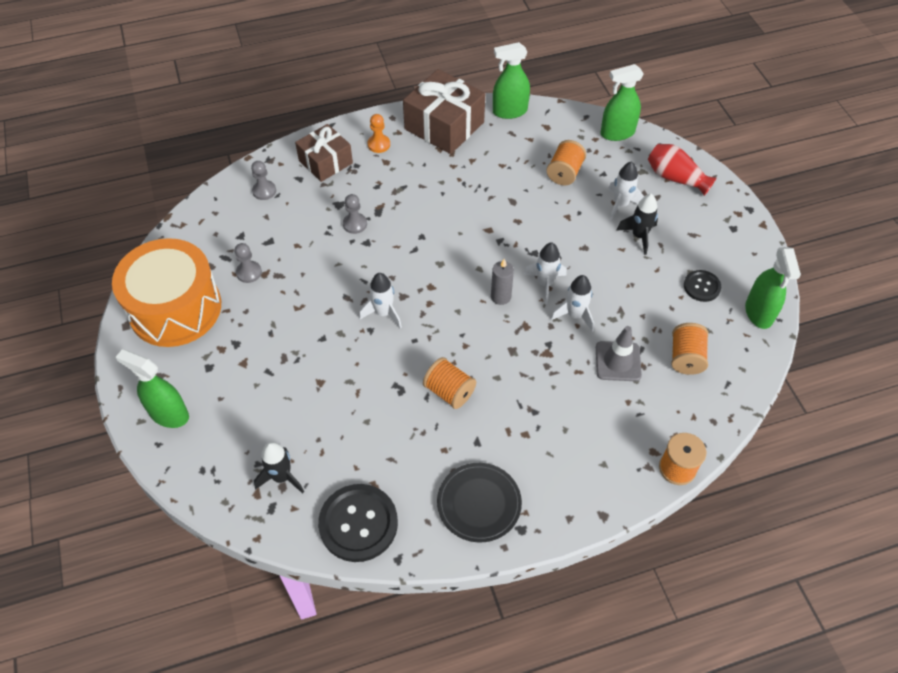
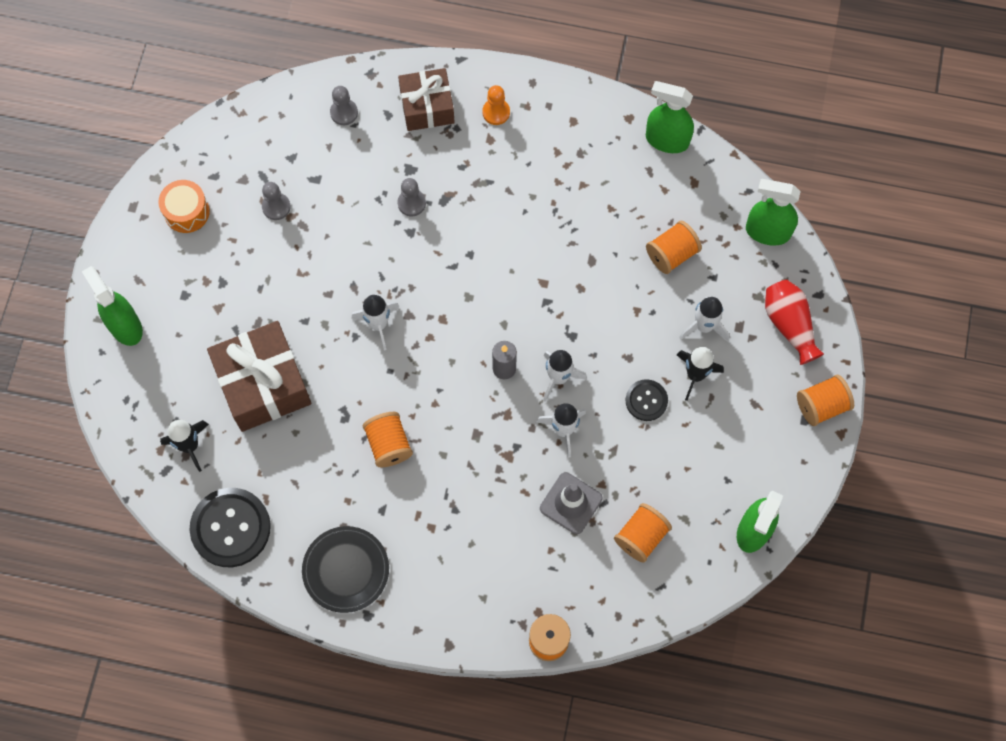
camera: 30 degrees right, 15 degrees up
orange drum [112,238,221,347] -> orange drum [158,180,210,233], size x0.45
brown gift [403,69,485,154] -> brown gift moved to [207,321,312,432]
black button [684,270,721,302] -> black button moved to [625,379,668,421]
none -> orange spool [797,375,854,426]

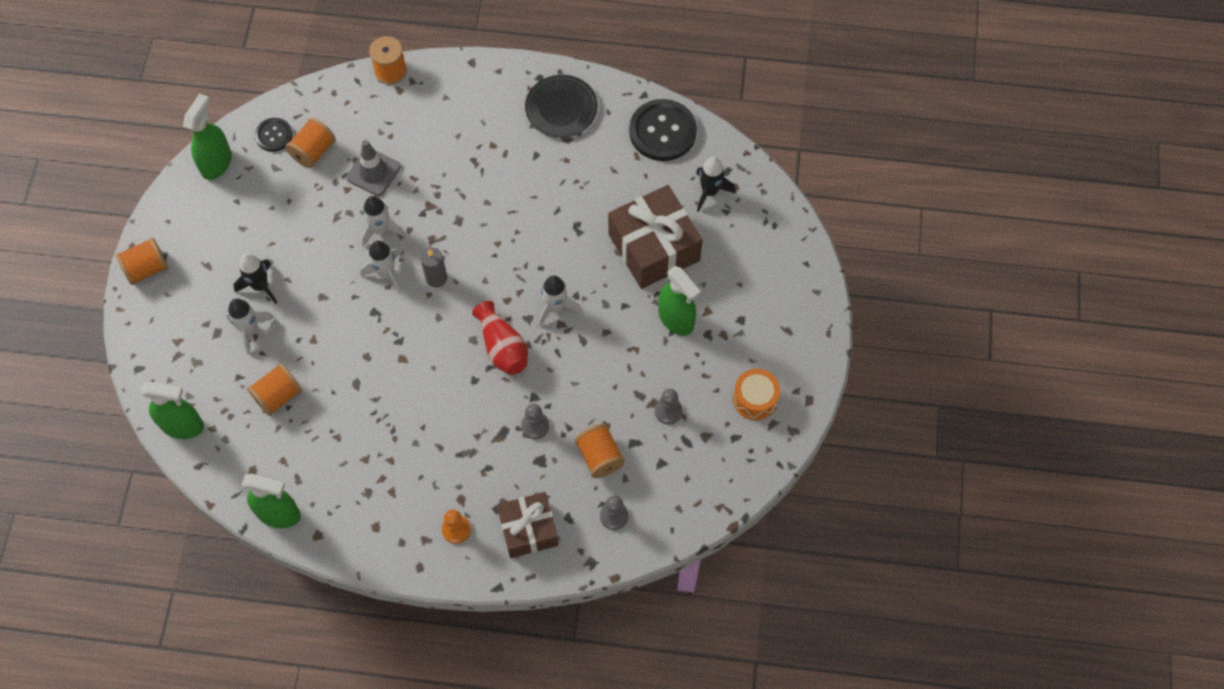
camera: 175 degrees right, 5 degrees down
green spray bottle [82,266,143,346] -> green spray bottle moved to [658,266,701,336]
orange spool [363,412,413,467] -> orange spool moved to [575,424,625,478]
black button [625,379,668,421] -> black button moved to [255,118,293,152]
red vase [765,279,824,365] -> red vase moved to [472,301,528,375]

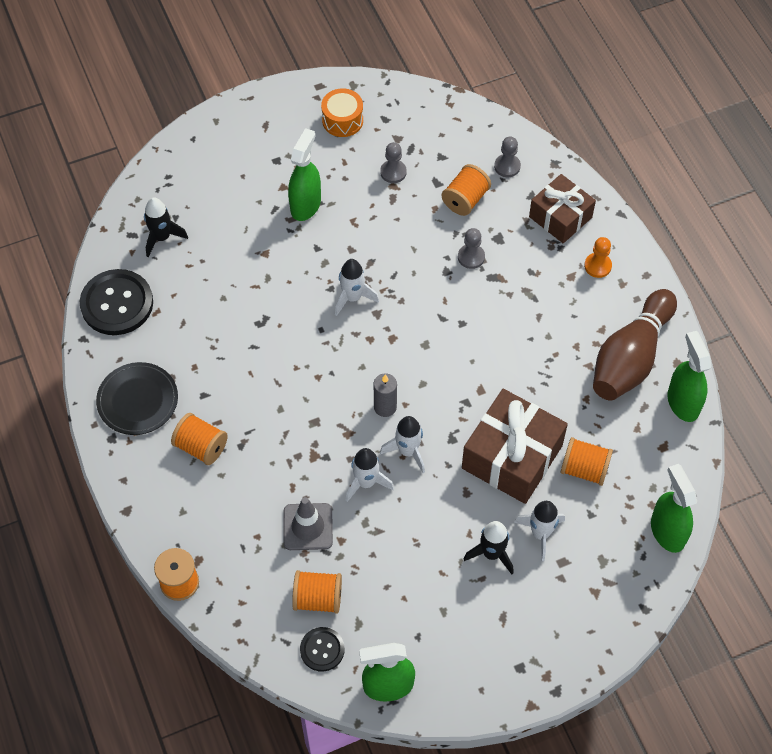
camera: 120 degrees left, 5 degrees down
orange spool [116,237,169,285] -> orange spool moved to [171,413,228,465]
red vase [472,301,528,375] -> none
brown gift [608,185,703,289] -> brown gift moved to [462,389,568,504]
none -> brown bowling pin [593,289,677,400]

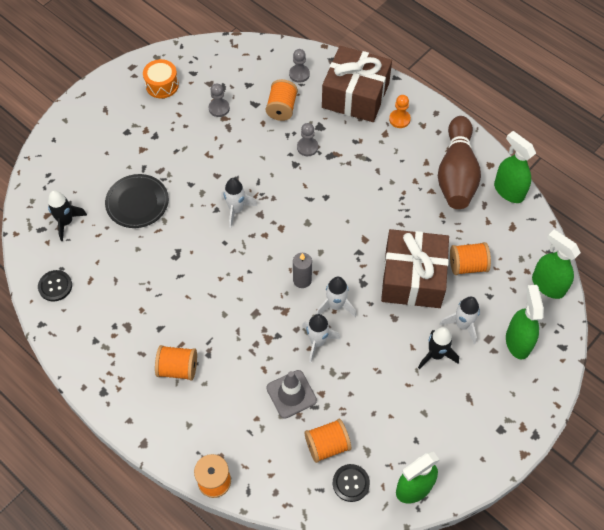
camera: 25 degrees left, 0 degrees up
black button [80,269,153,335] -> black button [38,270,72,302], size x0.55
black plate [96,362,178,435] -> black plate moved to [105,174,169,228]
green spray bottle [288,128,321,221] -> green spray bottle moved to [506,285,544,359]
brown gift [529,174,596,243] -> brown gift [322,46,392,122], size x1.52

